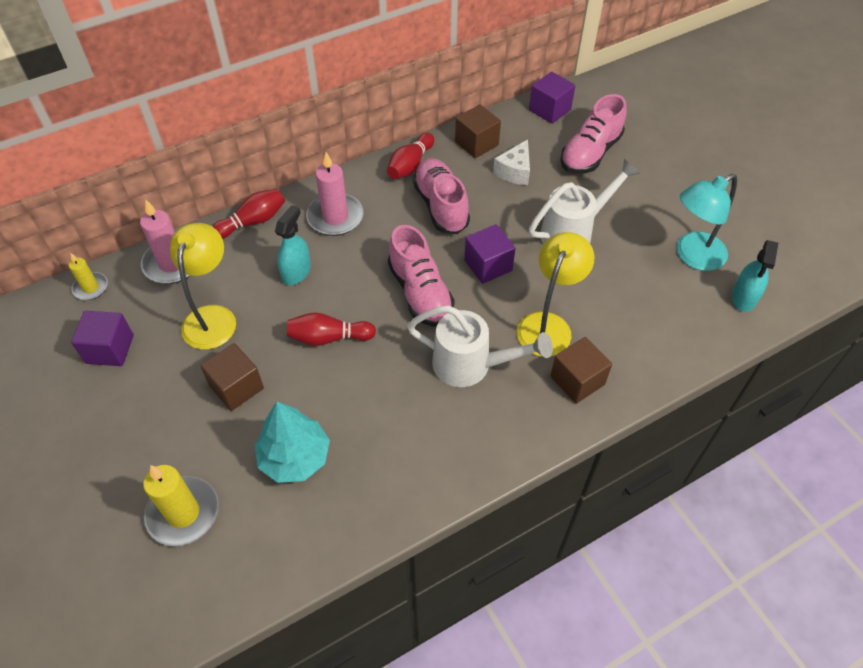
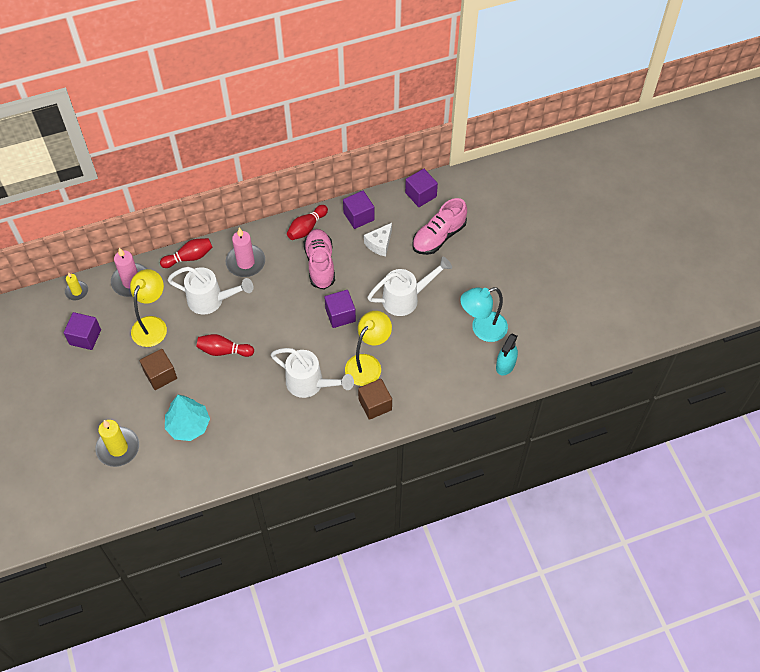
camera: 10 degrees right, 5 degrees up
turquoise spray bottle [275,205,311,285] -> white watering can [167,267,253,315]
pink shoe [388,225,455,326] -> none
brown cube [455,104,501,158] -> purple cube [343,191,374,229]

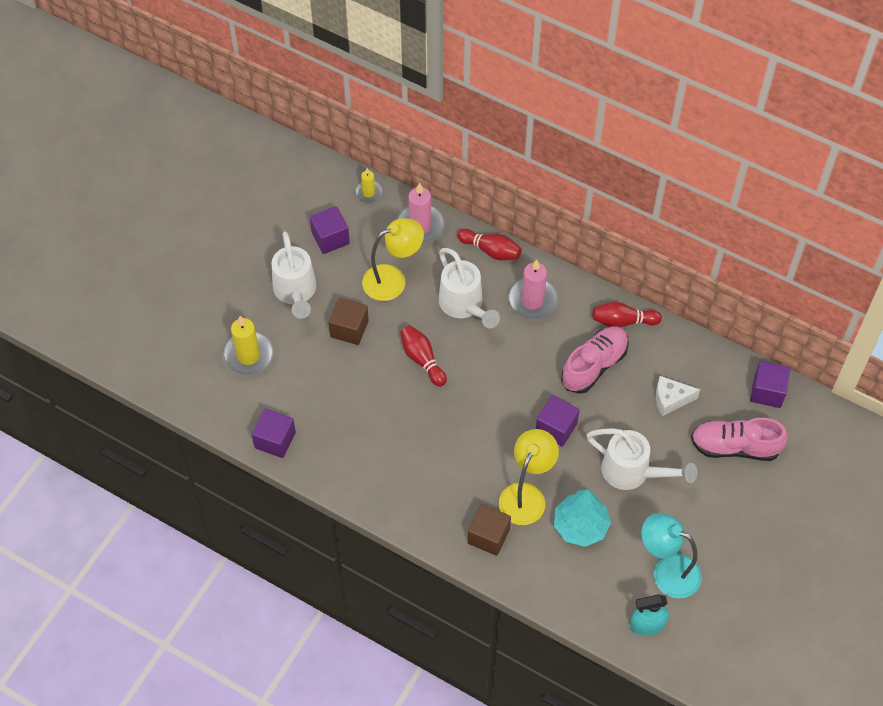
camera: 50 degrees right, 0 degrees up
turquoise tree [165,395,210,441] -> turquoise tree moved to [554,489,611,547]
white watering can [271,348,354,398] -> white watering can moved to [271,231,317,319]
purple cube [343,191,374,229] -> purple cube moved to [252,408,296,458]
yellow lamp [345,311,392,386] -> yellow lamp turned 60 degrees counterclockwise [499,429,559,525]

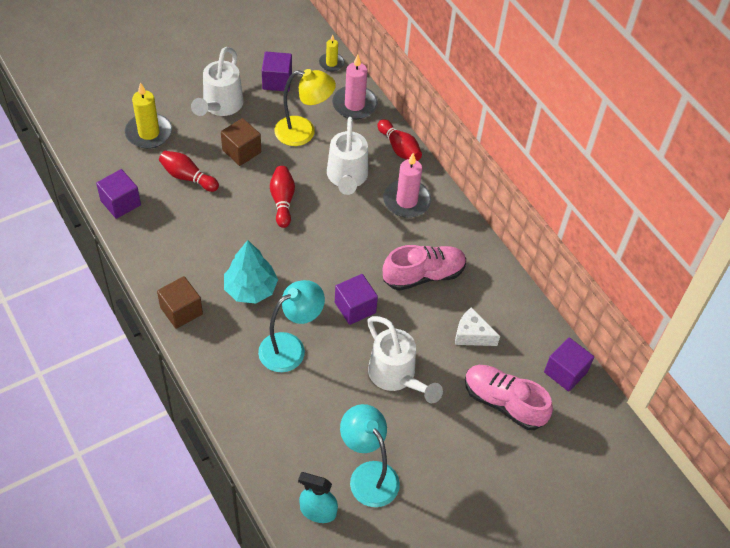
camera: 25 degrees right, 5 degrees down
brown cube [468,504,511,556] -> brown cube moved to [157,276,203,329]
yellow lamp [499,429,559,525] -> turquoise lamp [258,280,325,372]
turquoise tree [554,489,611,547] -> turquoise tree moved to [224,240,278,304]
red bowling pin [592,302,662,328] -> red bowling pin moved to [159,151,219,192]

